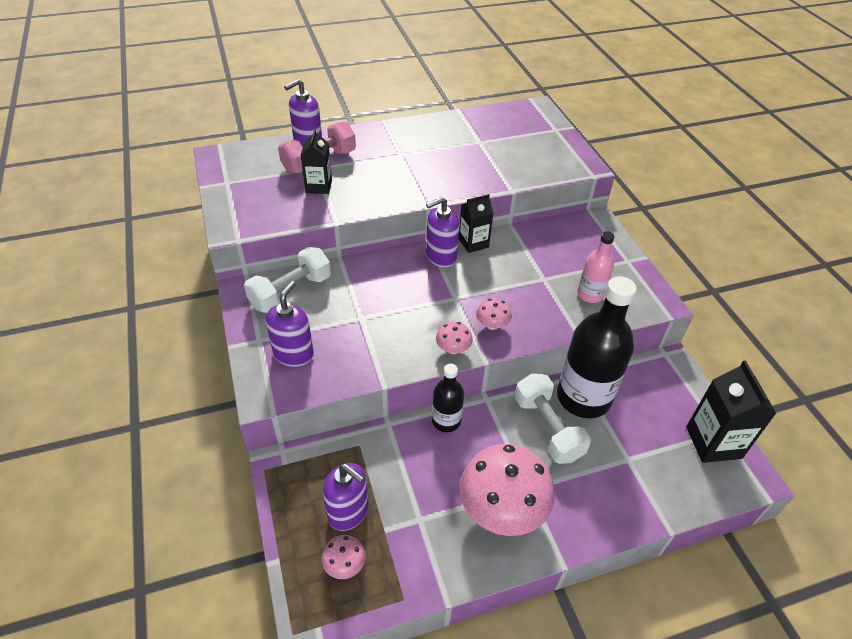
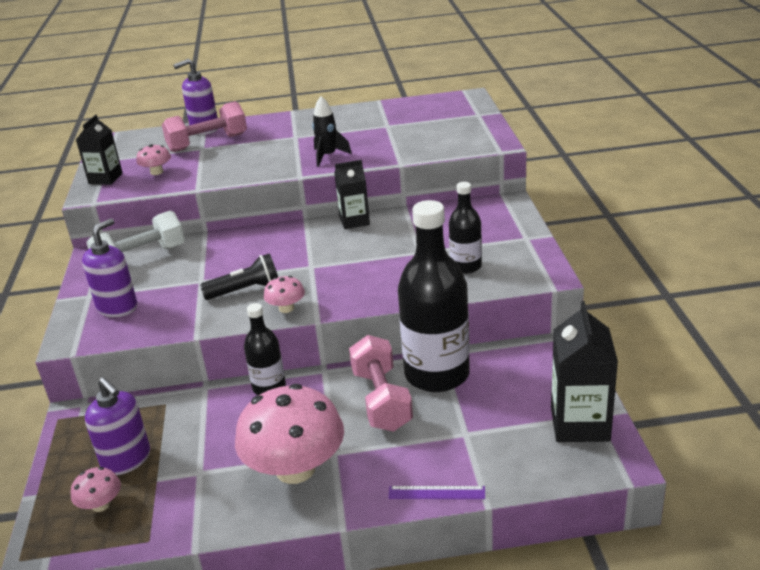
camera: 15 degrees right, 15 degrees down
black carton [300,129,332,194] -> black carton moved to [76,115,123,185]
purple soap dispenser [426,197,459,268] -> none
pink mushroom [476,298,512,330] -> pink mushroom moved to [137,144,171,175]
white dumbbell [515,373,591,464] -> pink dumbbell [349,335,413,432]
pink bottle [577,231,615,303] -> black bottle [449,182,482,274]
none -> black flashlight [200,254,278,300]
none -> black rocket [312,96,352,167]
none -> purple ruler [388,486,485,499]

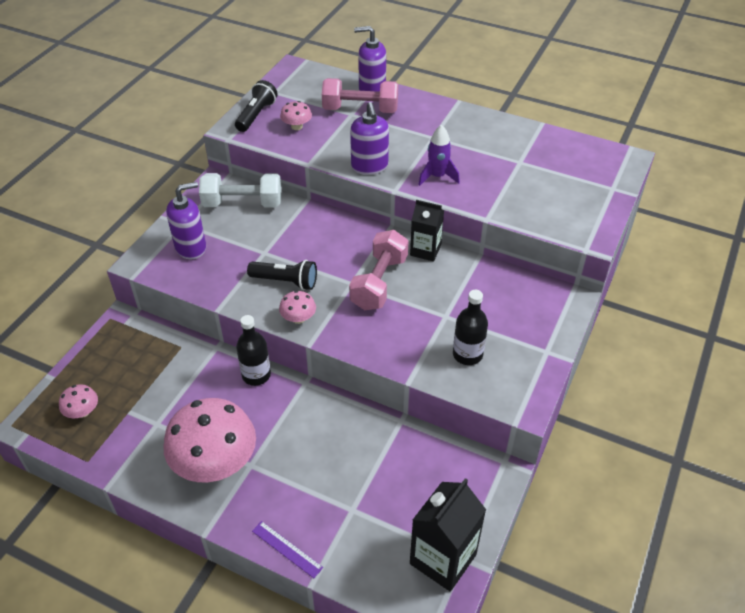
camera: 30 degrees right, 15 degrees up
black carton [76,115,123,185] -> black flashlight [235,80,278,132]
purple soap dispenser [85,377,150,475] -> purple soap dispenser moved to [350,102,389,175]
black rocket [312,96,352,167] -> purple rocket [418,125,460,186]
pink dumbbell [349,335,413,432] -> pink dumbbell moved to [349,230,409,310]
black bottle [398,200,470,392] -> none

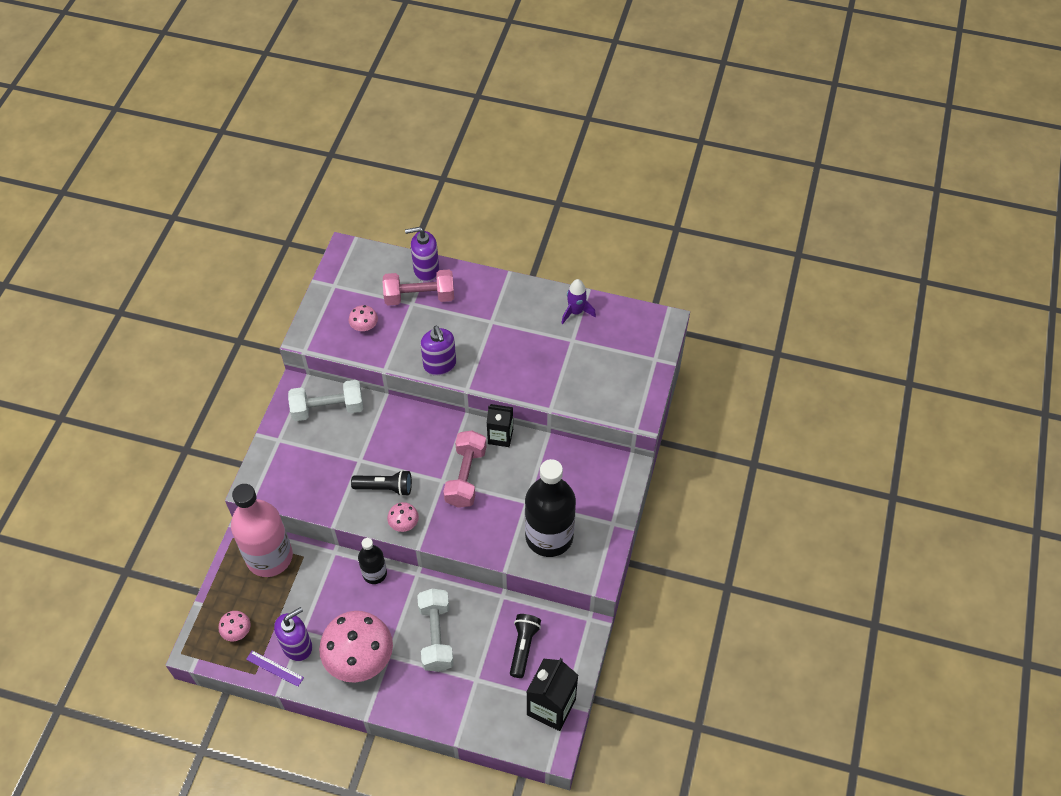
camera: 10 degrees left, 10 degrees up
purple soap dispenser [166,182,206,259] -> purple soap dispenser moved to [274,607,312,661]
black flashlight [235,80,278,132] -> black flashlight moved to [510,614,541,678]
purple ruler [252,521,323,578] -> purple ruler moved to [246,650,304,687]
purple rocket [418,125,460,186] -> purple rocket moved to [562,279,596,324]
black bottle [453,290,488,365] -> black bottle [525,459,576,557], size x1.93
none -> pink bottle [231,484,293,577]
none -> white dumbbell [417,589,454,672]

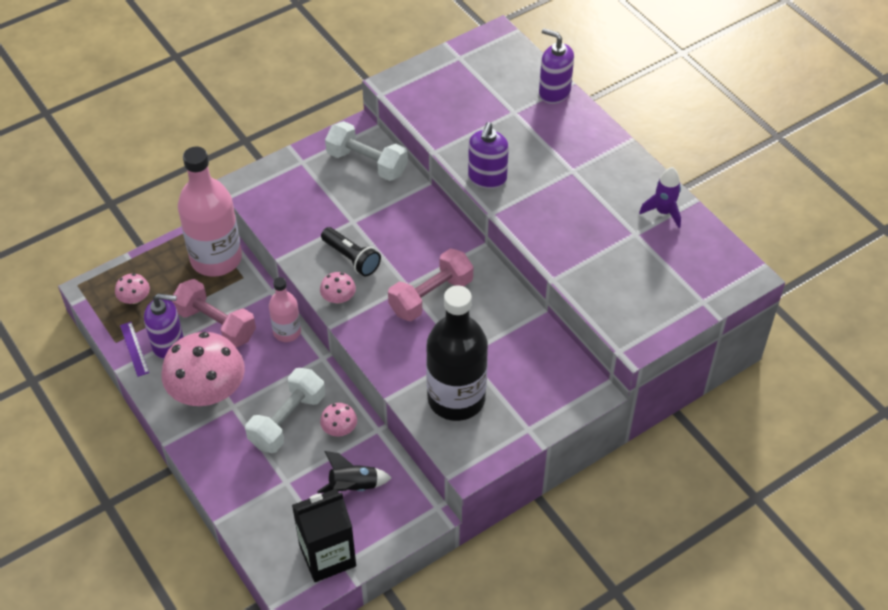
camera: 40 degrees right, 5 degrees down
pink mushroom [349,305,378,331] -> pink mushroom moved to [320,403,357,436]
black bottle [358,538,387,584] -> pink bottle [269,277,301,342]
pink dumbbell [383,270,454,306] -> pink dumbbell moved to [172,279,256,347]
black carton [487,404,513,447] -> none
black flashlight [510,614,541,678] -> black rocket [317,451,392,493]

